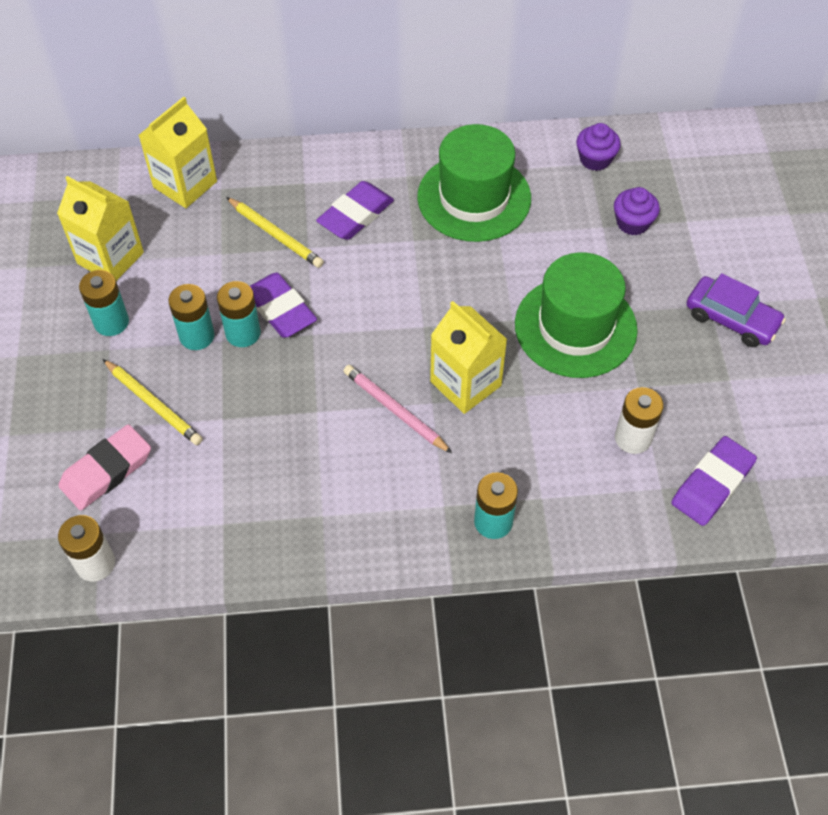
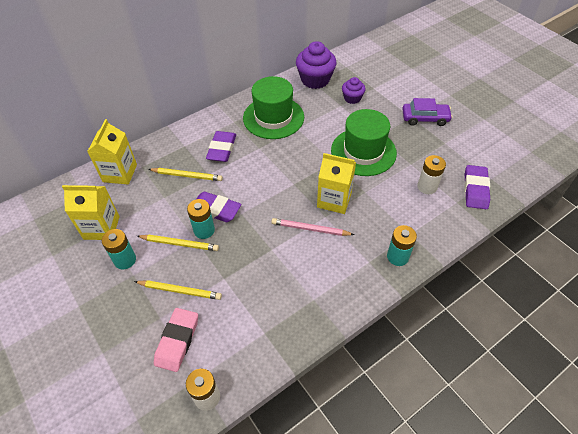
camera: 30 degrees left, 5 degrees down
turquoise battery [168,284,215,350] -> yellow pencil [137,235,219,251]
purple cupcake [576,123,621,171] -> purple cupcake [296,41,337,89], size x1.77

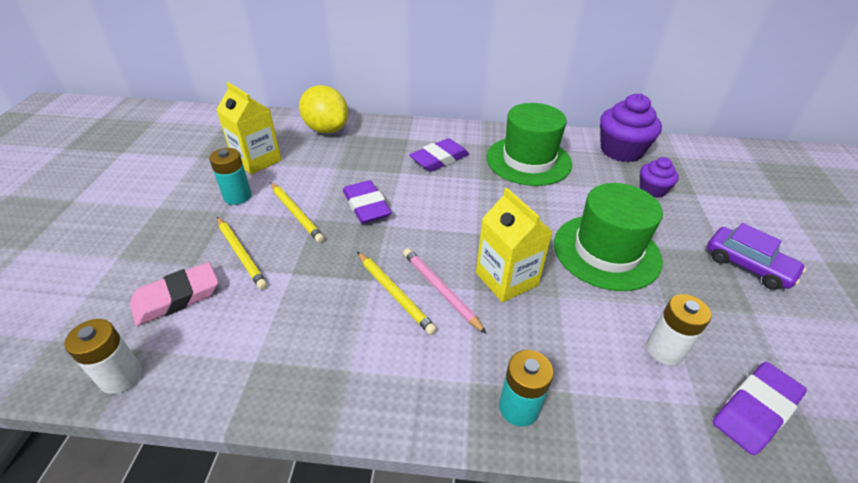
camera: 40 degrees right, 10 degrees down
yellow carton [87,119,137,185] -> yellow lemon [299,85,348,133]
yellow pencil [148,168,223,181] -> yellow pencil moved to [357,252,437,335]
turquoise battery [187,199,215,239] -> none

